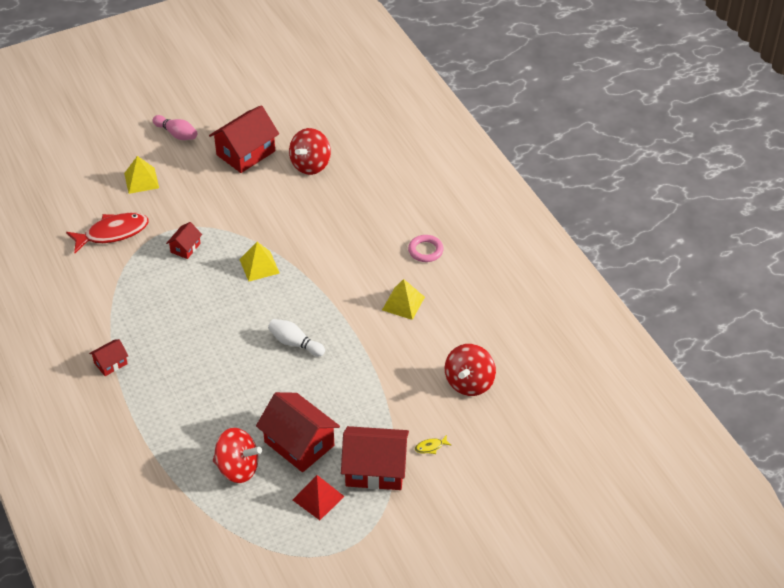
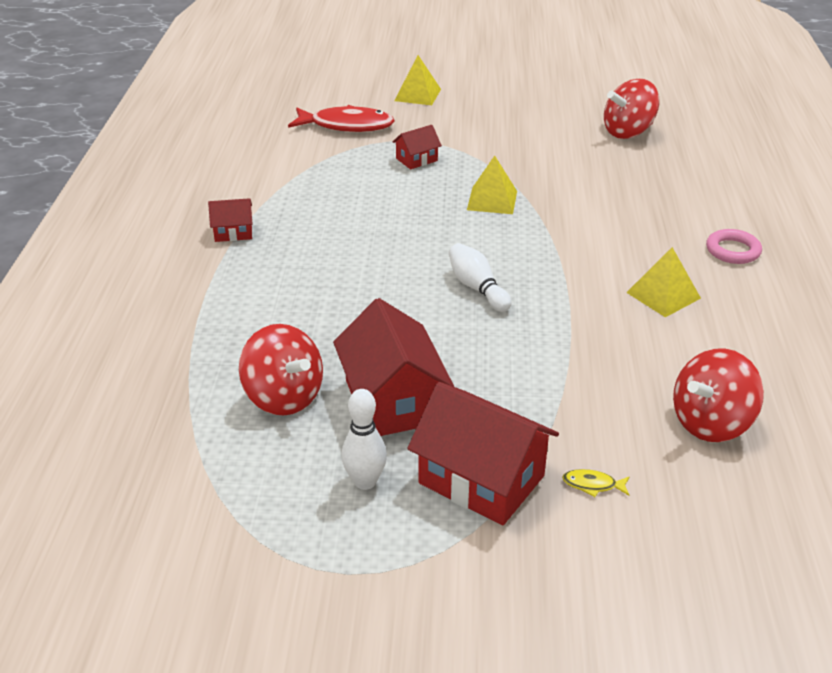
camera: 30 degrees right, 10 degrees down
pink bowling pin [152,115,197,140] -> none
red house [209,105,279,173] -> none
red pyramid [293,475,345,520] -> white bowling pin [341,389,387,490]

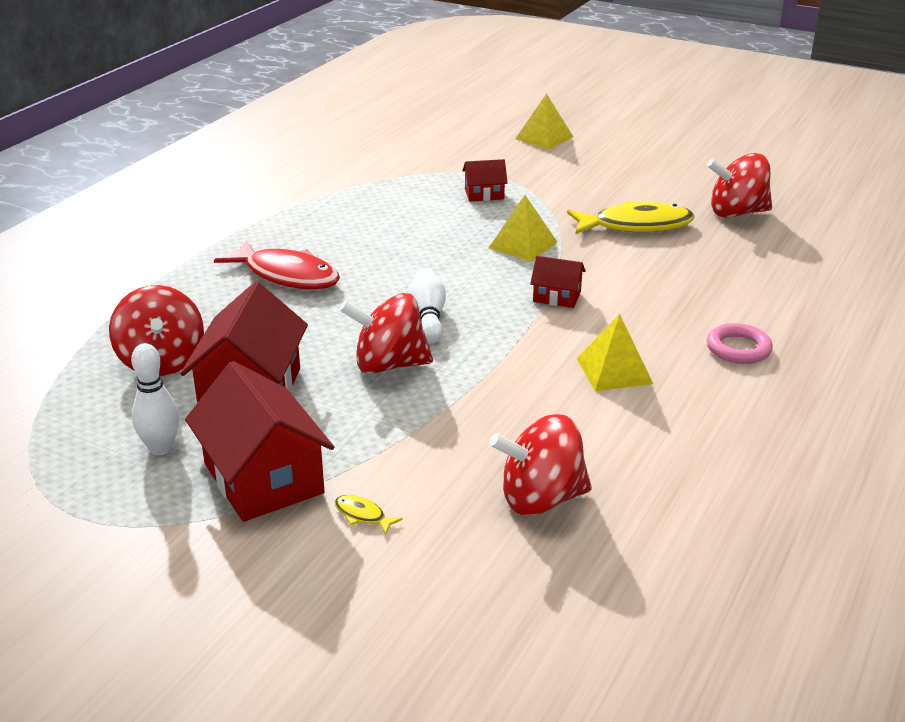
camera: 25 degrees right, 5 degrees down
red house [208,198,253,242] -> red house moved to [530,256,586,308]
red fish [288,105,395,132] -> red fish moved to [214,240,340,289]
none -> red spinning top [340,293,433,374]
none -> yellow fish [567,201,694,234]

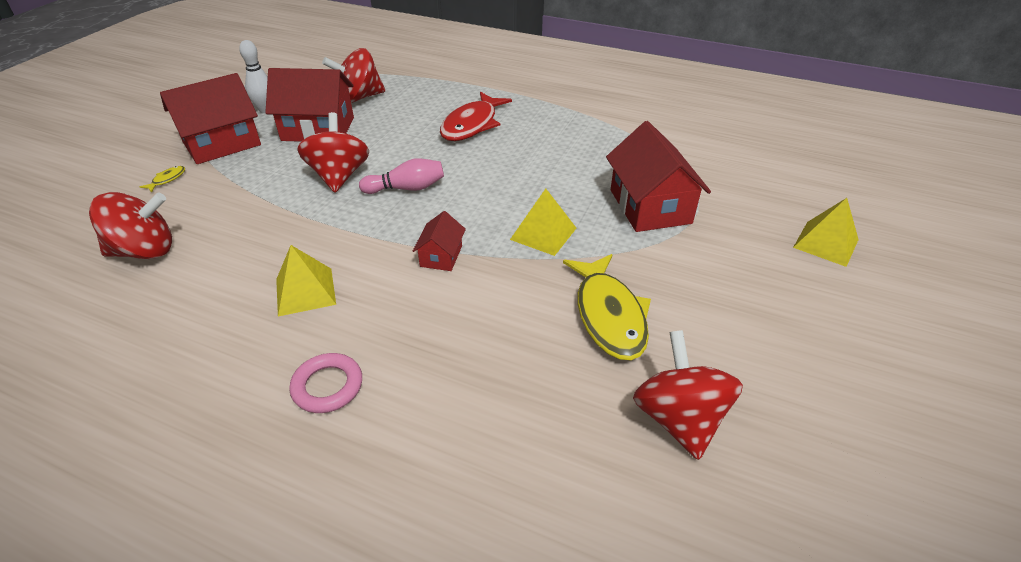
camera: 85 degrees right, 10 degrees up
white bowling pin [408,268,446,344] -> pink bowling pin [359,158,444,194]
red house [462,159,508,201] -> red house [606,121,711,232], size x2.00
red spinning top [489,414,592,516] -> red spinning top turned 90 degrees clockwise [89,192,172,259]

